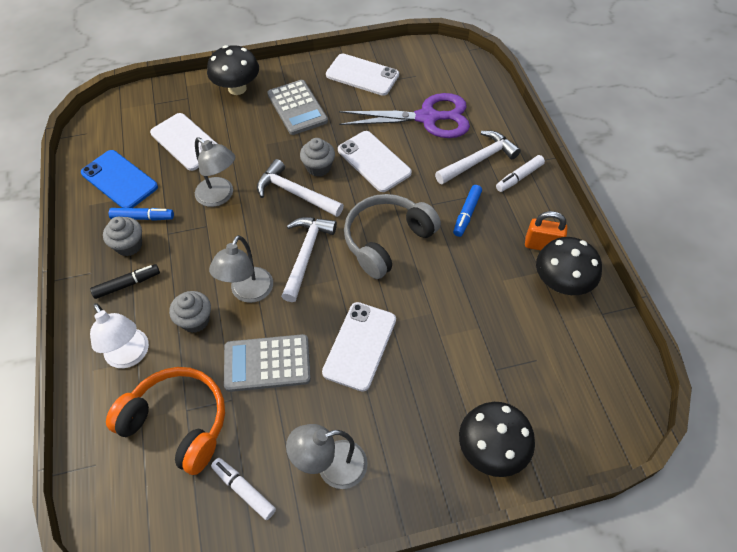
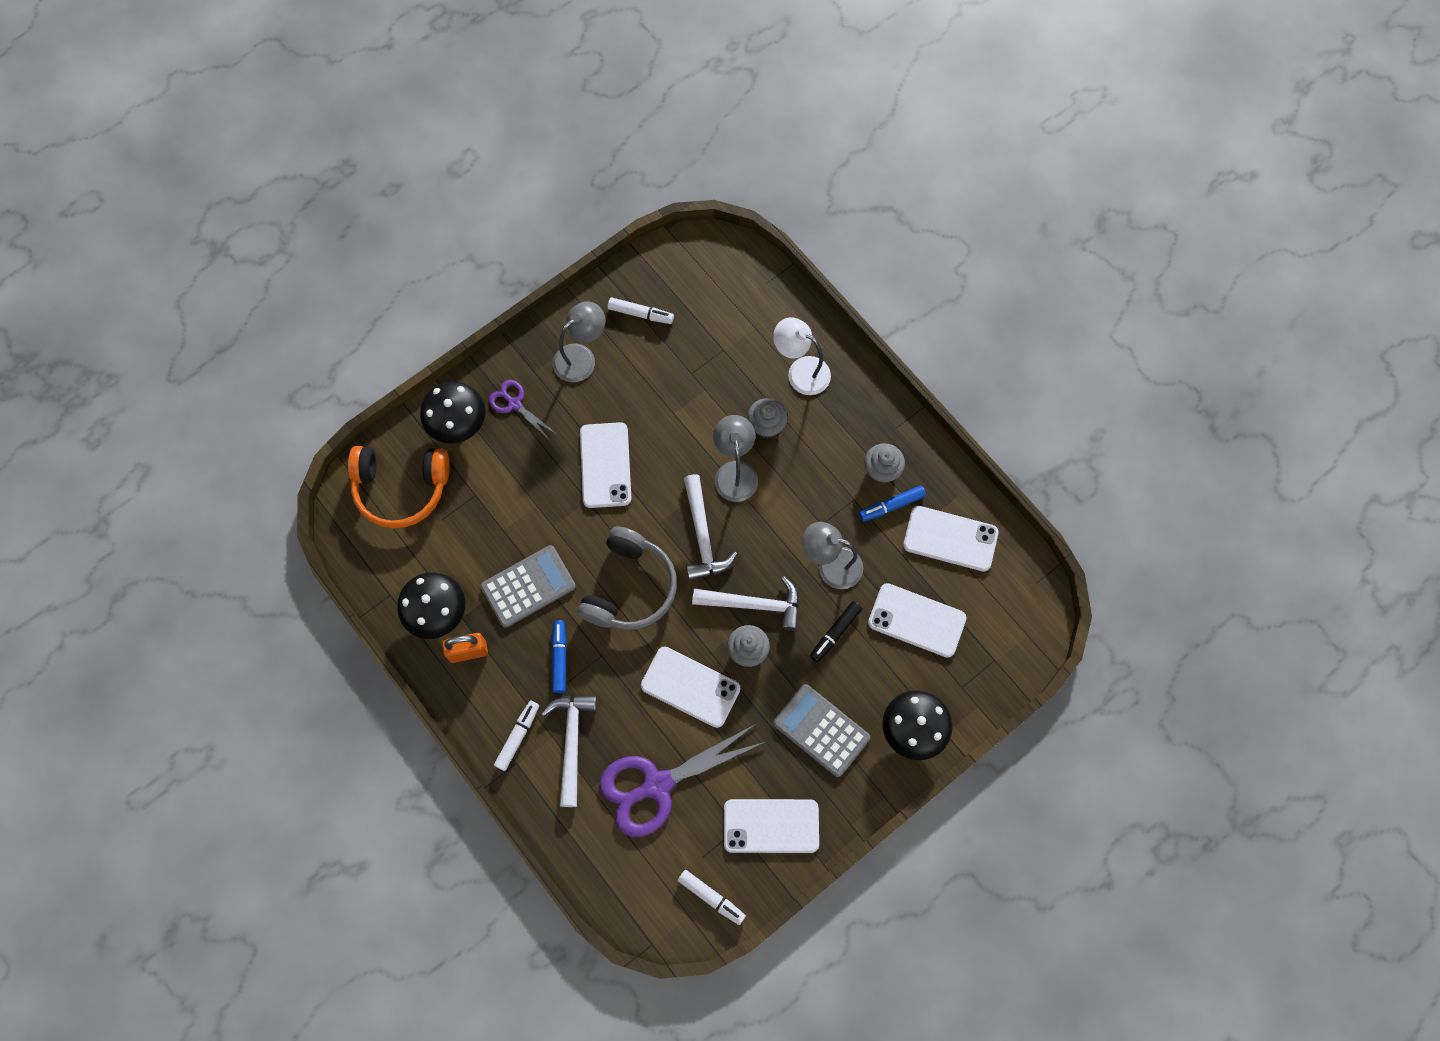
camera: 155 degrees right, 15 degrees up
blue phone [81,150,158,208] -> white phone [903,506,998,572]
black marker [90,264,160,299] -> black marker moved to [810,601,862,663]
orange headphones [106,367,225,475] -> orange headphones moved to [348,446,450,529]
grey calculator [224,334,311,392] -> grey calculator moved to [481,545,576,628]
white hammer [435,131,521,184] -> white hammer turned 150 degrees clockwise [541,695,597,807]
none -> purple scissors [489,380,556,439]
none -> white marker [678,870,746,925]

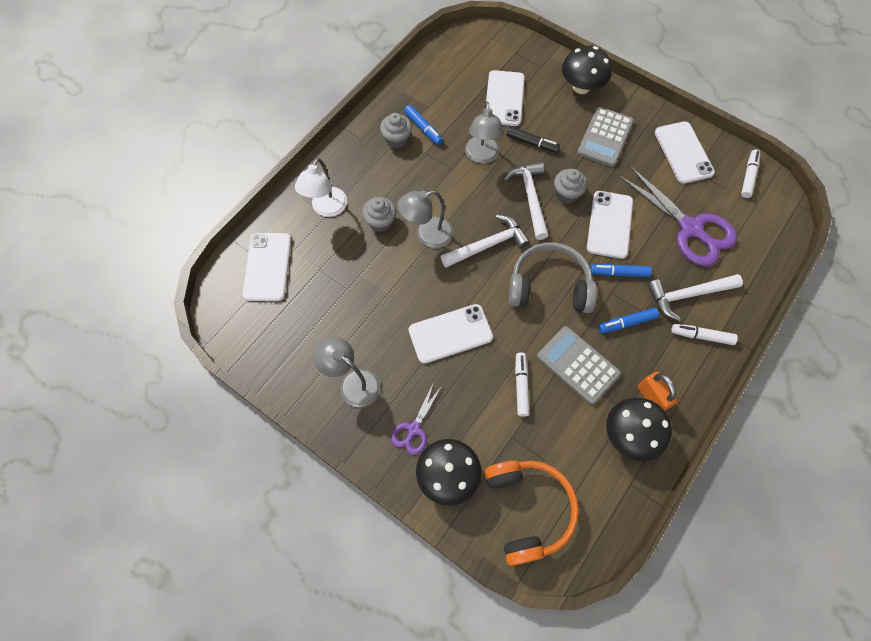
camera: 105 degrees left, 5 degrees down
white marker [608,298,674,324] -> white marker moved to [515,352,530,417]
white phone [903,506,998,572] -> white phone moved to [242,233,291,301]
none -> blue marker [590,264,652,277]

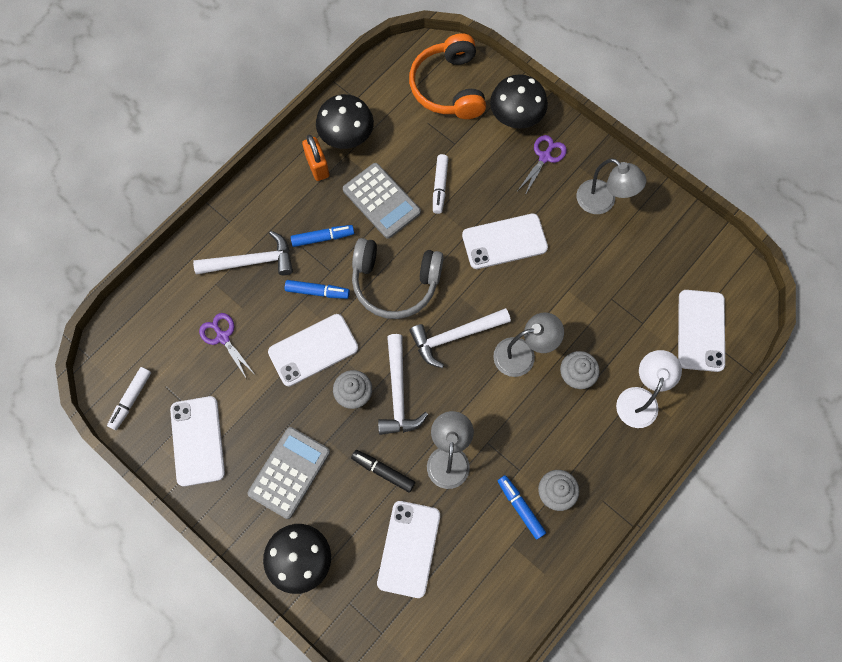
camera: 175 degrees left, 5 degrees up
white phone [587,191,633,259] -> white phone turned 45 degrees clockwise [268,314,358,386]
purple scissors [619,166,737,266] -> purple scissors [199,313,254,379], size x0.51
white marker [672,324,738,345] -> none

